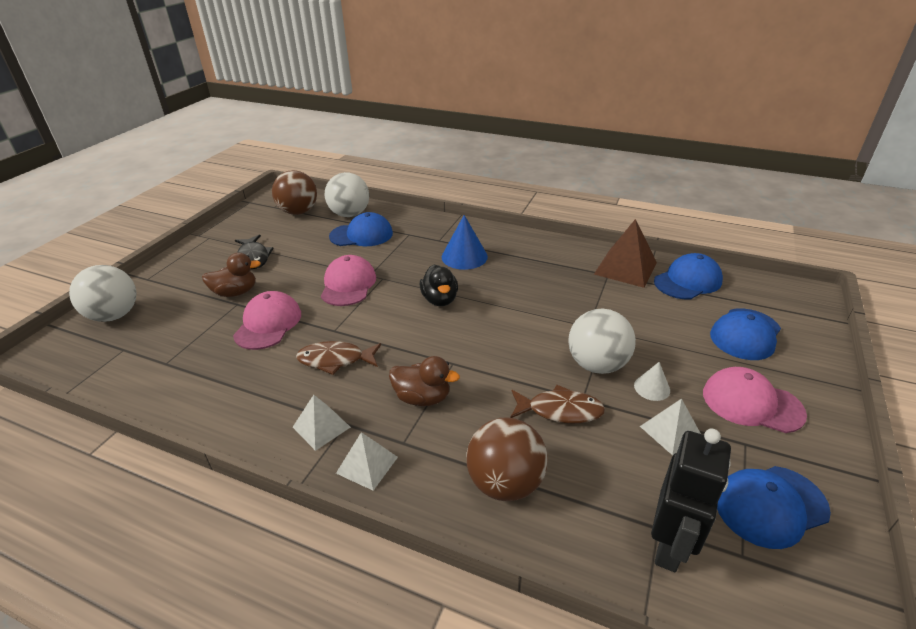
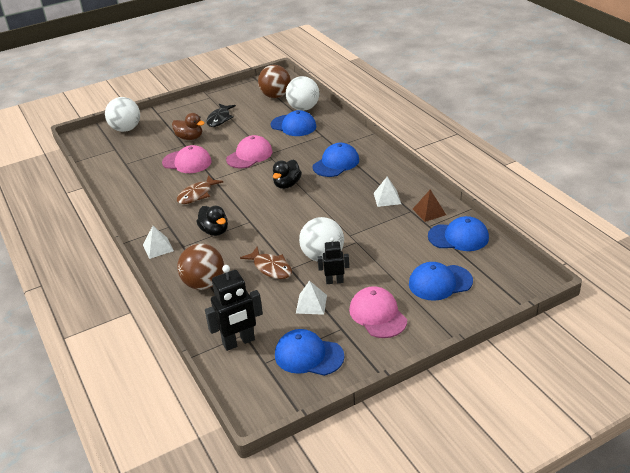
camera: 40 degrees right, 0 degrees up
pink cap [233,291,301,350] -> pink cap turned 60 degrees clockwise [162,145,212,173]
white pyramid [293,395,351,451] -> white pyramid moved to [374,177,401,207]
brown fish [296,341,381,375] -> brown fish turned 90 degrees counterclockwise [177,175,223,204]
brown duck [389,356,460,406] -> black duck [196,206,228,236]
blue cone [442,215,488,270] -> blue cap [313,143,359,177]
brown pyramid [594,219,657,288] -> brown pyramid [413,190,446,222], size x0.60
white cone [634,362,670,401] -> black robot [318,237,349,284]

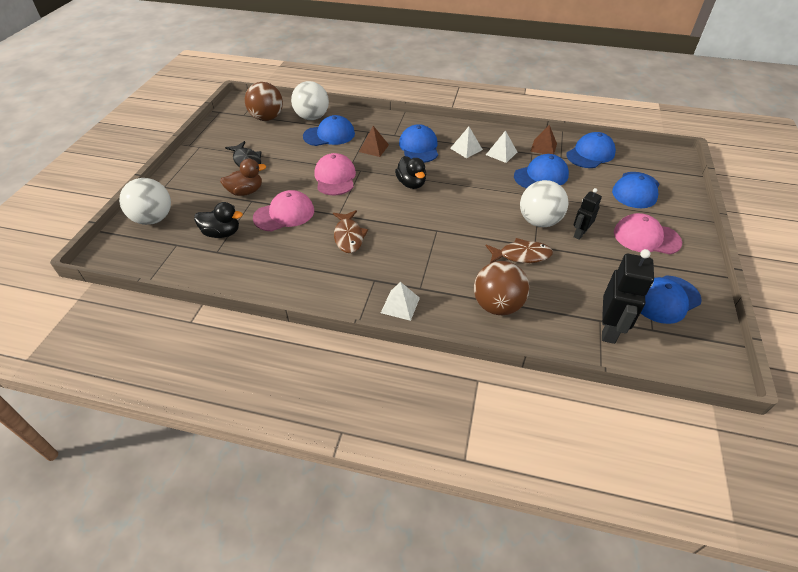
camera: 50 degrees left, 10 degrees up
black duck [196,206,228,236] -> black duck moved to [194,202,243,238]
white pyramid [296,280,327,315] -> white pyramid moved to [450,127,483,158]
none -> brown pyramid [359,126,389,157]
none -> blue cap [514,154,569,189]

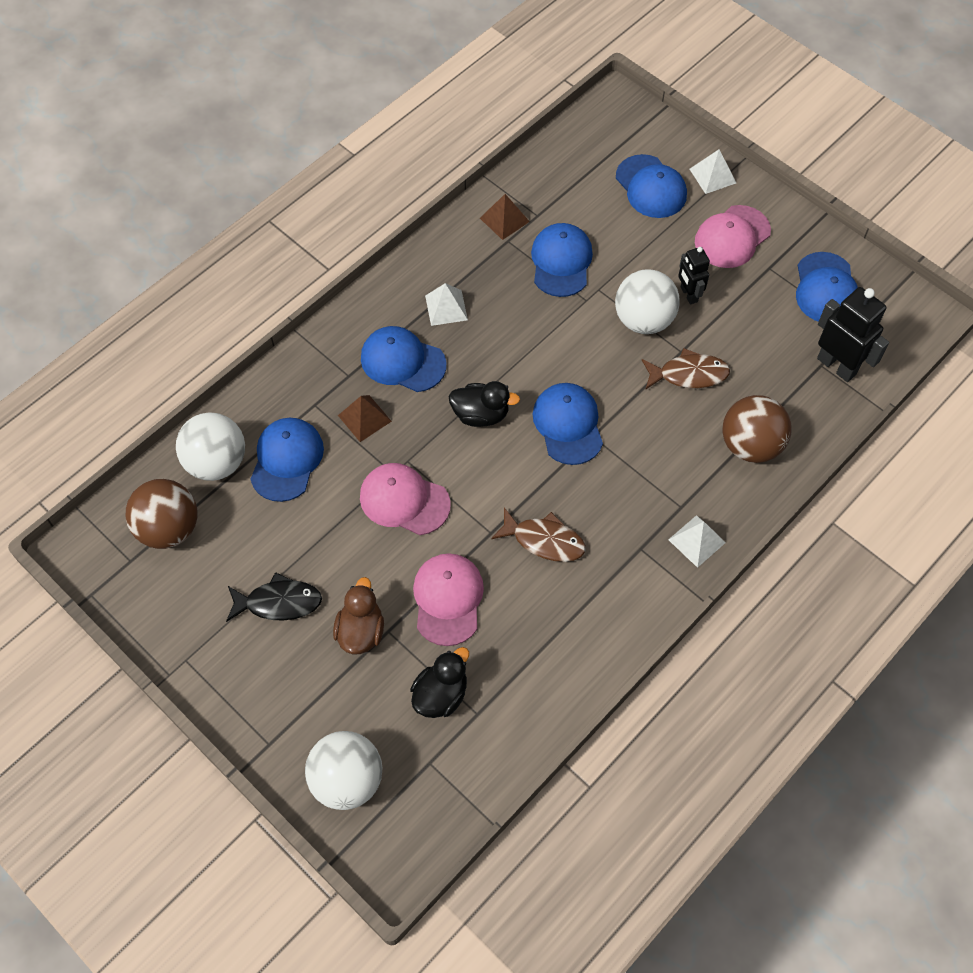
camera: 60 degrees left, 15 degrees up
white pyramid [486,130,517,163] -> white pyramid moved to [690,149,736,194]
brown fish [486,238,553,263] -> brown fish turned 60 degrees clockwise [642,348,730,390]
blue cap [566,132,616,168] -> blue cap moved to [533,383,603,465]

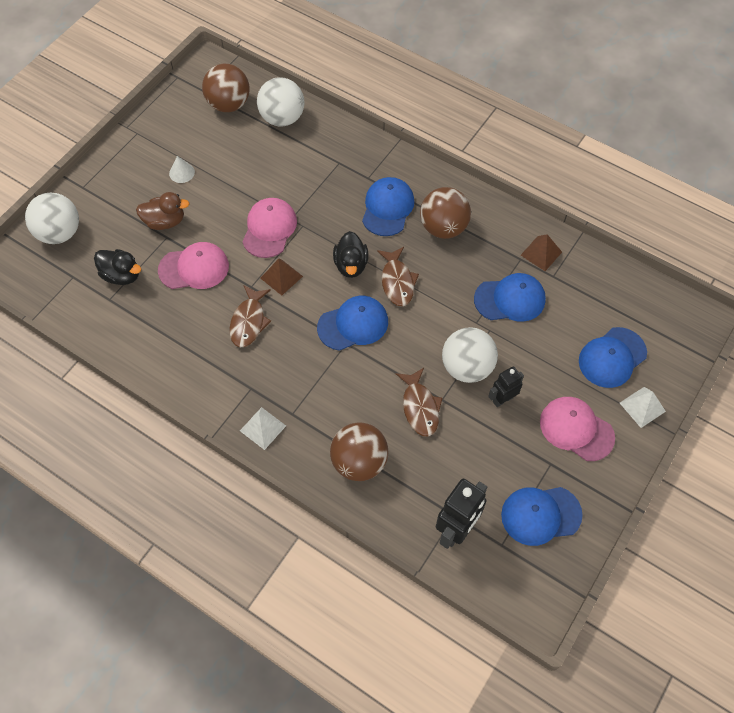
camera: 80 degrees right, 0 degrees up
black fish [226,572,322,622] -> white cone [169,156,195,183]
blue cap [250,418,324,502] -> none
brown pyramid [338,395,392,442] -> brown pyramid moved to [260,259,303,296]
white pyramid [425,283,468,326] -> brown ball [420,187,471,239]
none -> brown fish [377,247,419,306]

